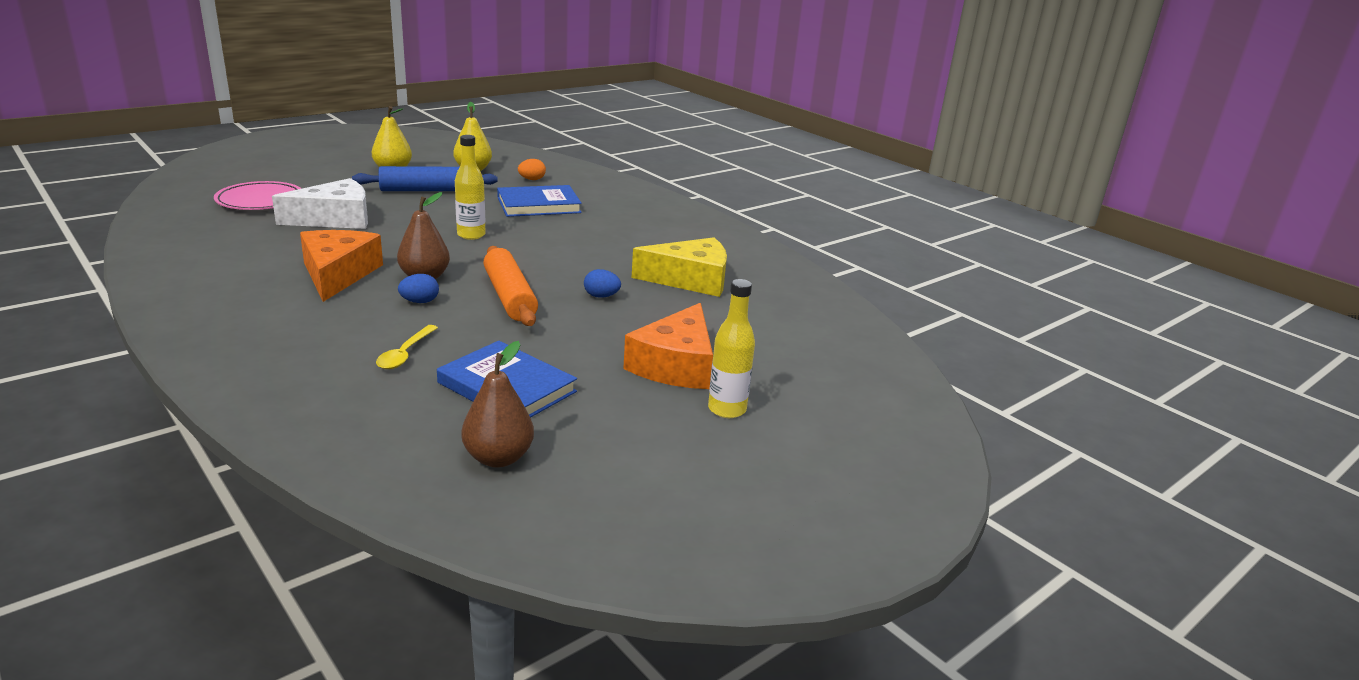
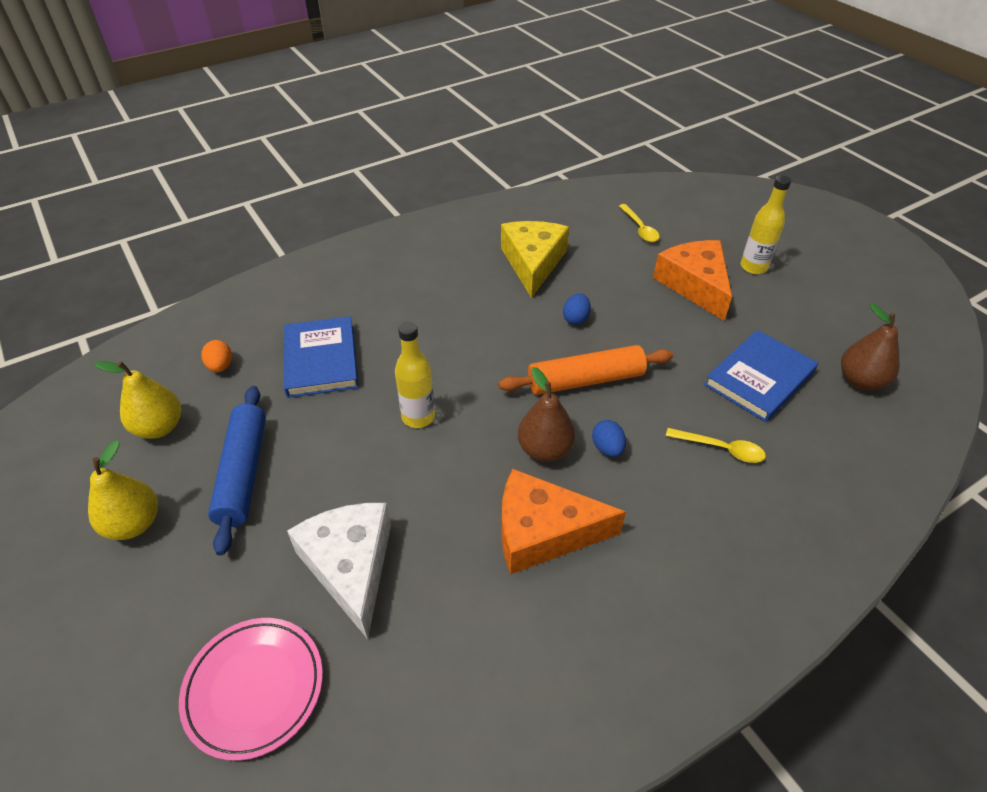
camera: 80 degrees left, 20 degrees up
orange cheese [623,303,713,389] -> orange cheese turned 135 degrees counterclockwise [653,240,732,321]
none -> yellow spoon [619,204,660,242]

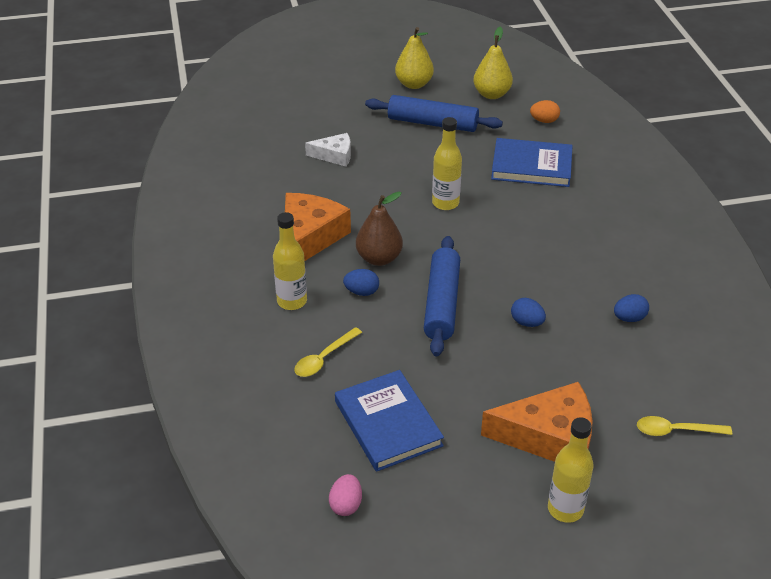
camera: 110 degrees right, 5 degrees down
pink plate [179,618,323,761] -> none
white cheese [287,503,391,639] -> white cheese [305,133,351,166], size x0.56
orange rolling pin [498,345,673,395] -> blue rolling pin [424,236,460,357]
yellow cheese [501,221,569,298] -> blue egg [614,294,649,322]
brown pear [841,304,900,390] -> pink egg [329,474,362,516]
none -> yellow bottle [273,212,307,310]

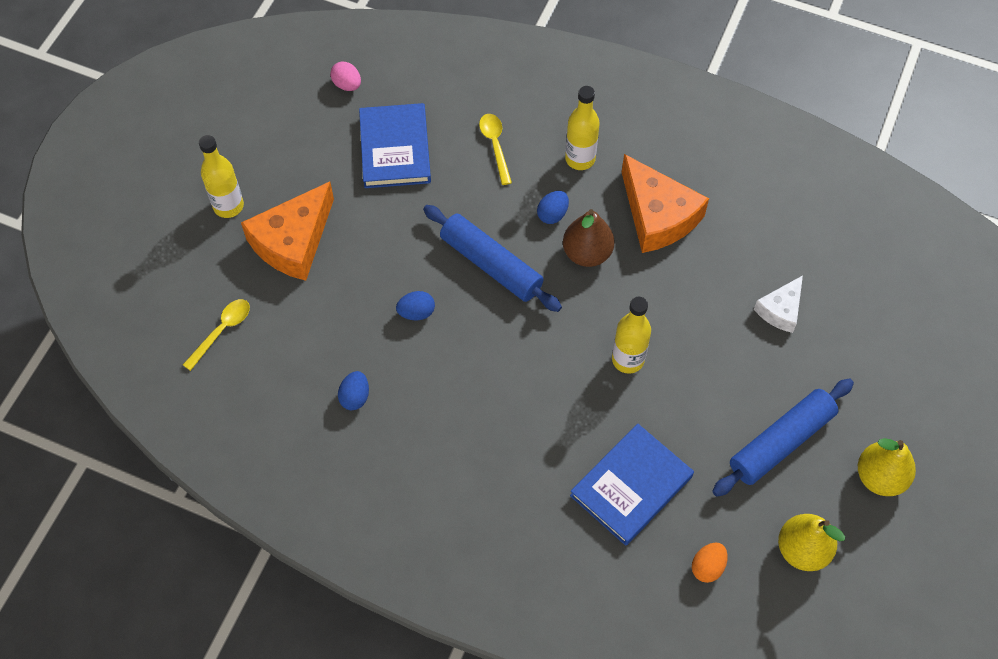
camera: 125 degrees right, 20 degrees up
blue book [335,370,444,472] -> blue book turned 75 degrees clockwise [359,103,431,188]

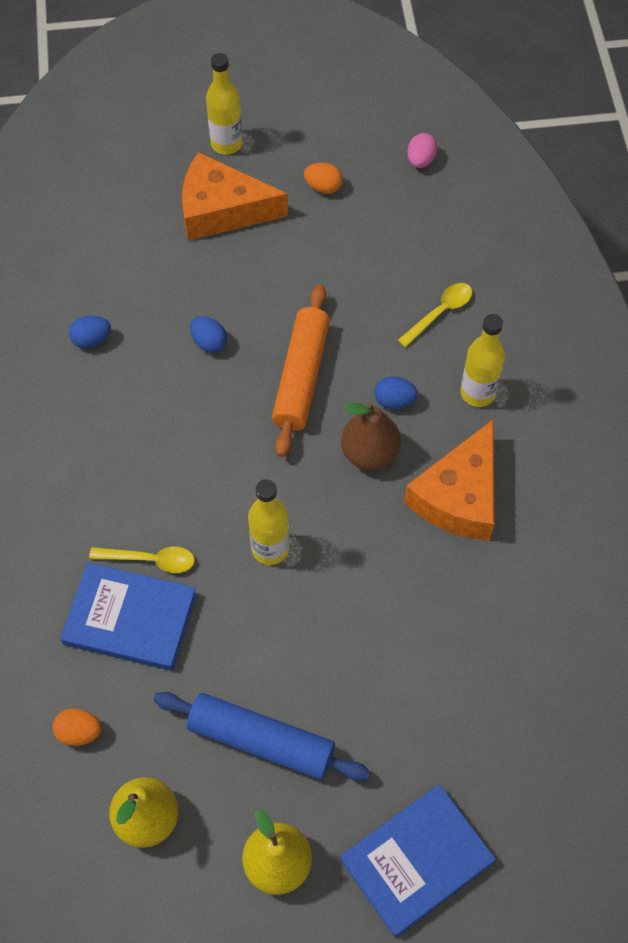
camera: 60 degrees right, 0 degrees up
yellow spoon [183,299,250,371] -> yellow spoon moved to [89,547,195,573]
blue book [359,103,431,188] -> blue book moved to [340,784,496,937]
blue rolling pin [423,205,562,312] -> orange rolling pin [272,285,330,457]
white cheese [754,275,803,333] -> none
none -> orange egg [304,163,343,194]

